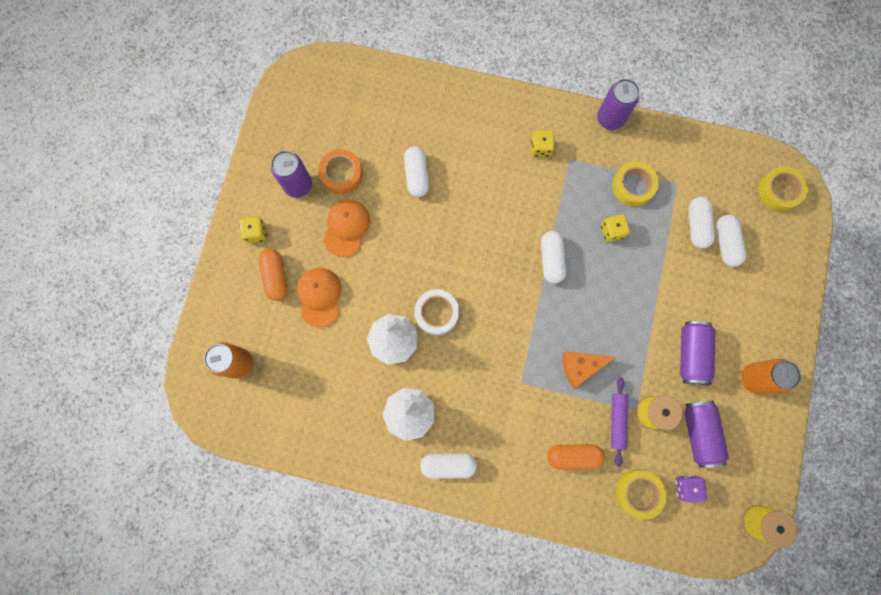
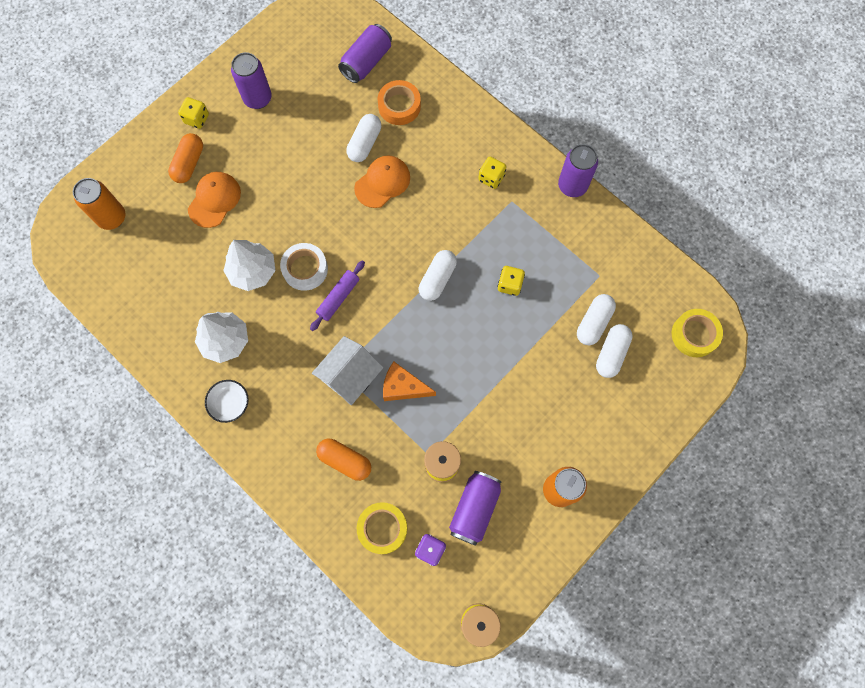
camera: 30 degrees right, 5 degrees down
orange tape [319,149,363,194] -> orange tape moved to [378,80,421,125]
orange cap [324,200,371,257] -> orange cap moved to [354,155,410,208]
white capsule [420,453,477,479] -> white bowl [205,380,249,423]
purple rolling pin [611,377,628,467] -> purple rolling pin moved to [310,260,365,331]
yellow tape [612,161,659,206] -> none
purple can [680,321,715,385] -> purple can moved to [338,24,392,83]
none -> white house [312,336,384,405]

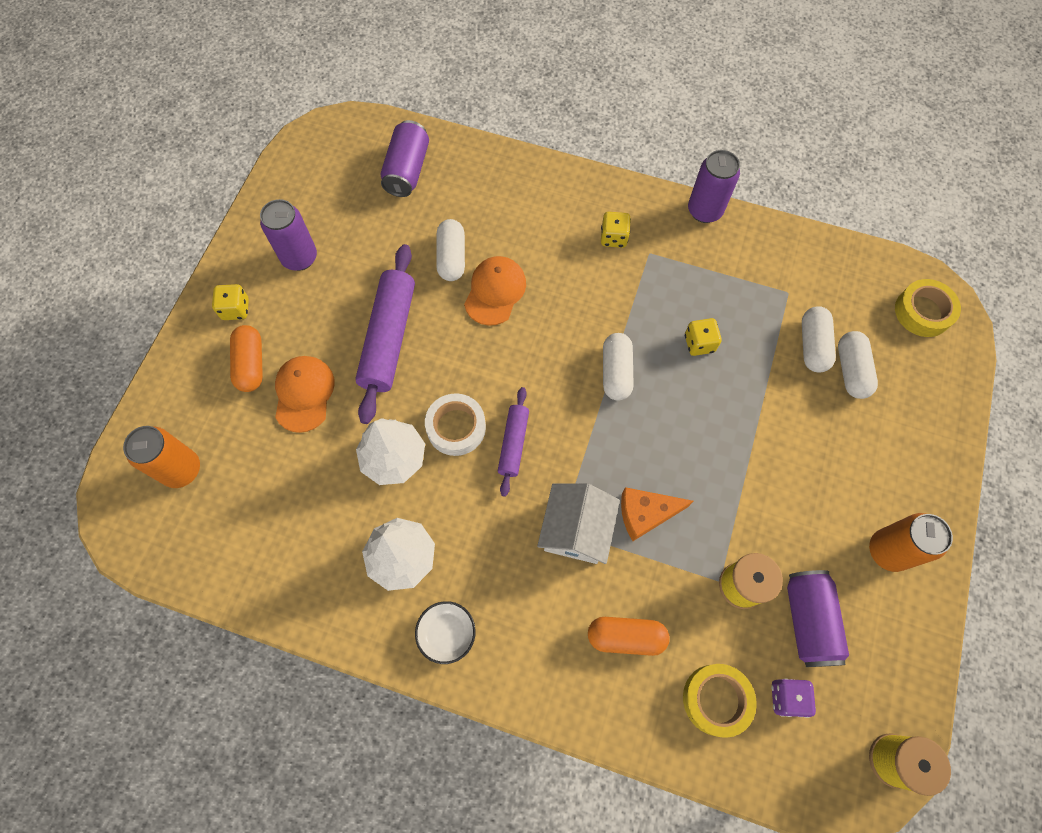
camera: 25 degrees left, 5 degrees down
orange tape [378,80,421,125] -> none
none -> purple rolling pin [355,244,415,424]

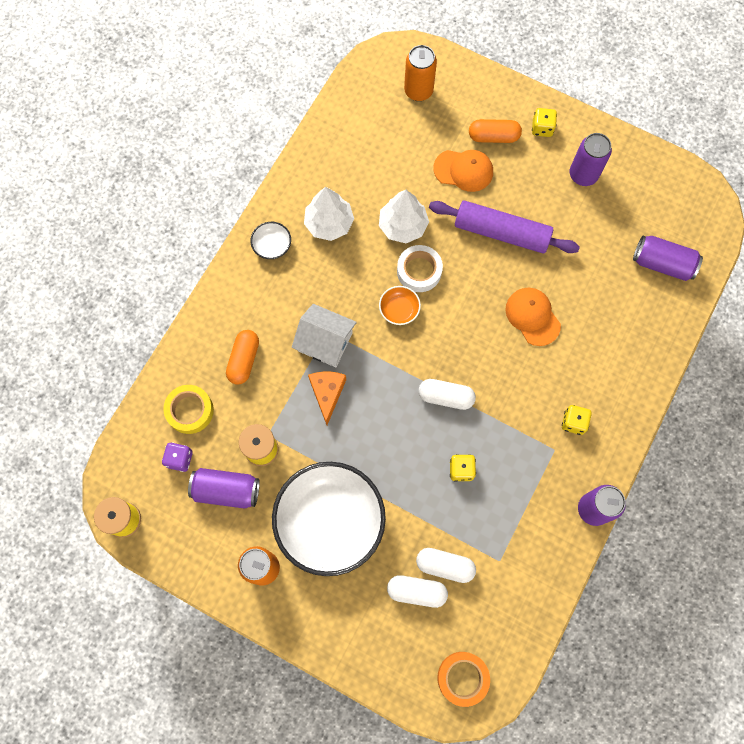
camera: 100 degrees right, 5 degrees up
white capsule [436,219,465,281] -> none
orange cap [464,256,526,326] -> orange cap turned 150 degrees counterclockwise [505,288,561,346]
purple rolling pin [498,387,529,497] -> orange bowl [379,286,421,325]
yellow tape [895,279,961,337] -> orange tape [437,652,490,707]
none -> white bowl [272,462,386,576]

